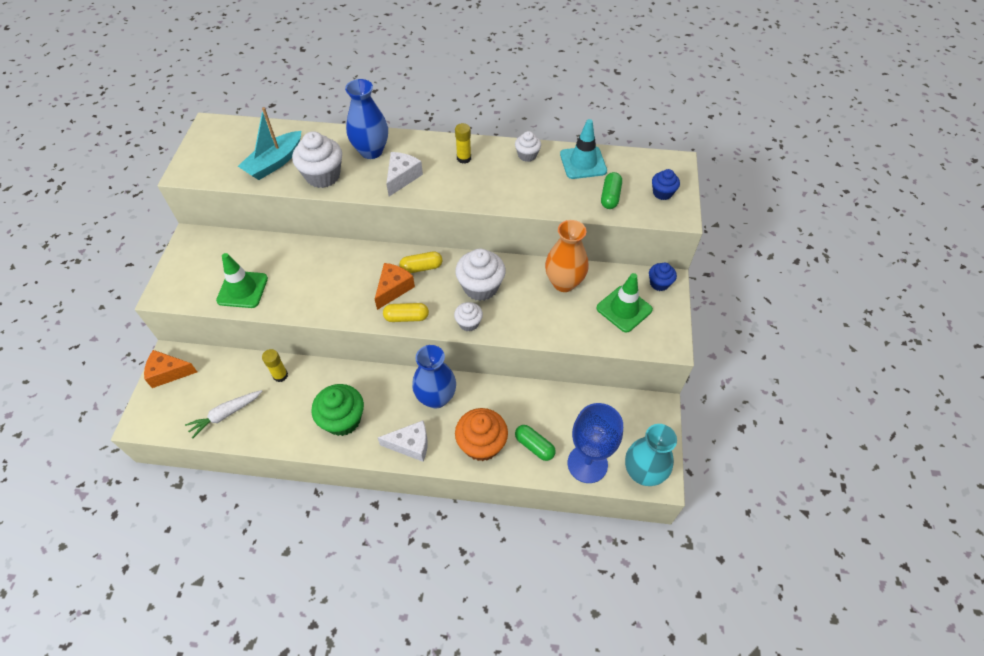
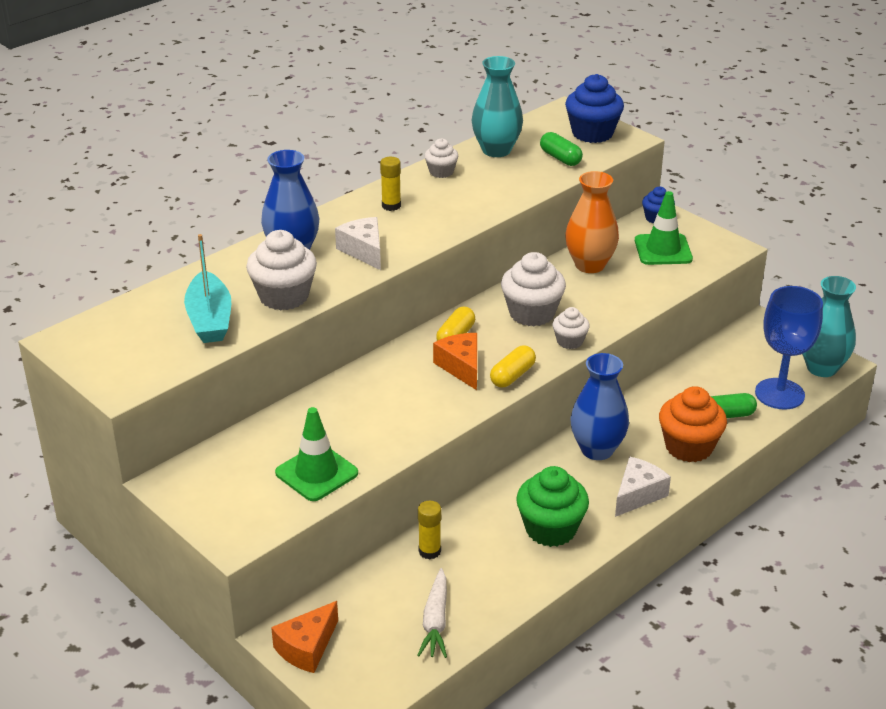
camera: 50 degrees left, 20 degrees down
turquoise traffic cone [560,119,607,179] -> turquoise vase [472,56,523,157]
blue cupcake [652,169,680,200] -> blue cupcake [565,74,624,143], size x1.79

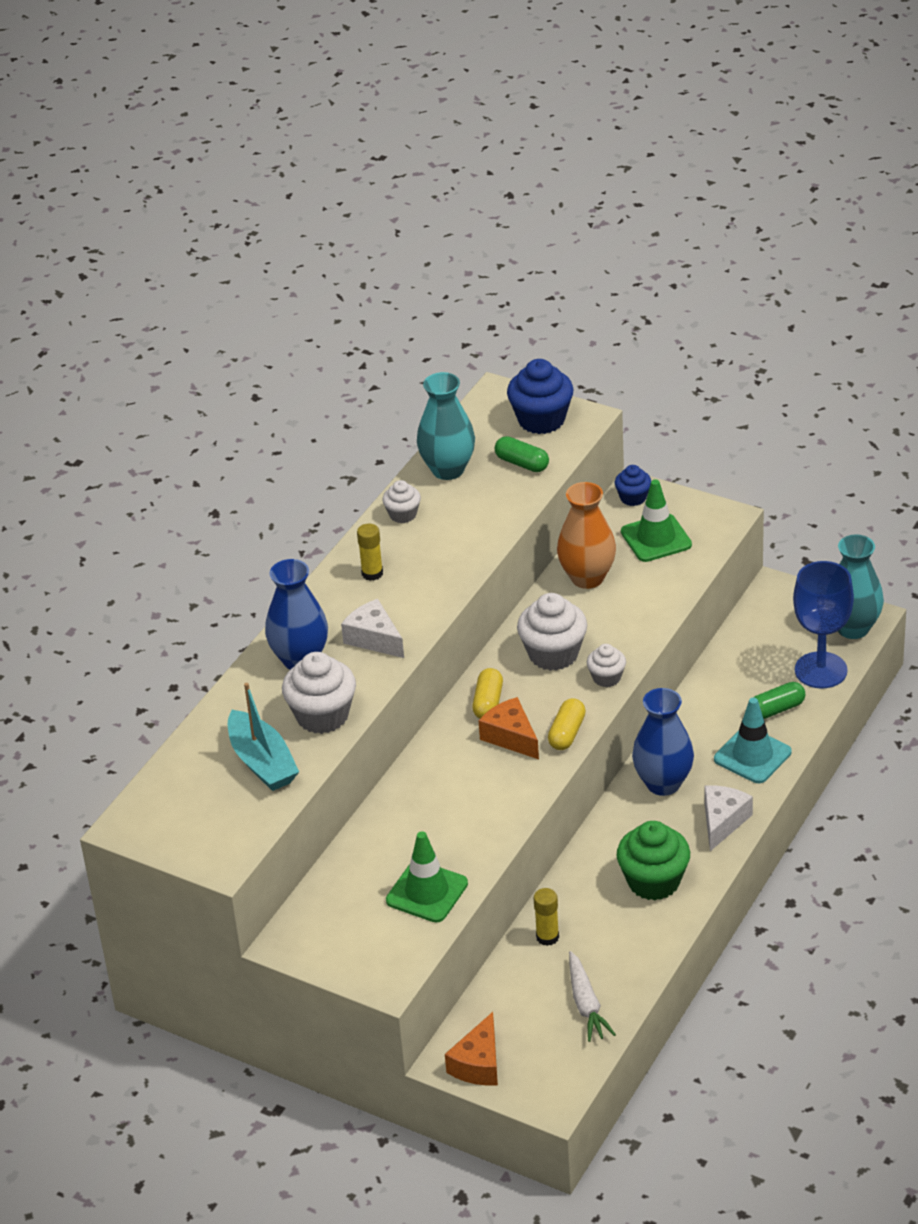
camera: 15 degrees left, 5 degrees up
orange cupcake [659,386,727,462] -> turquoise traffic cone [714,698,791,783]

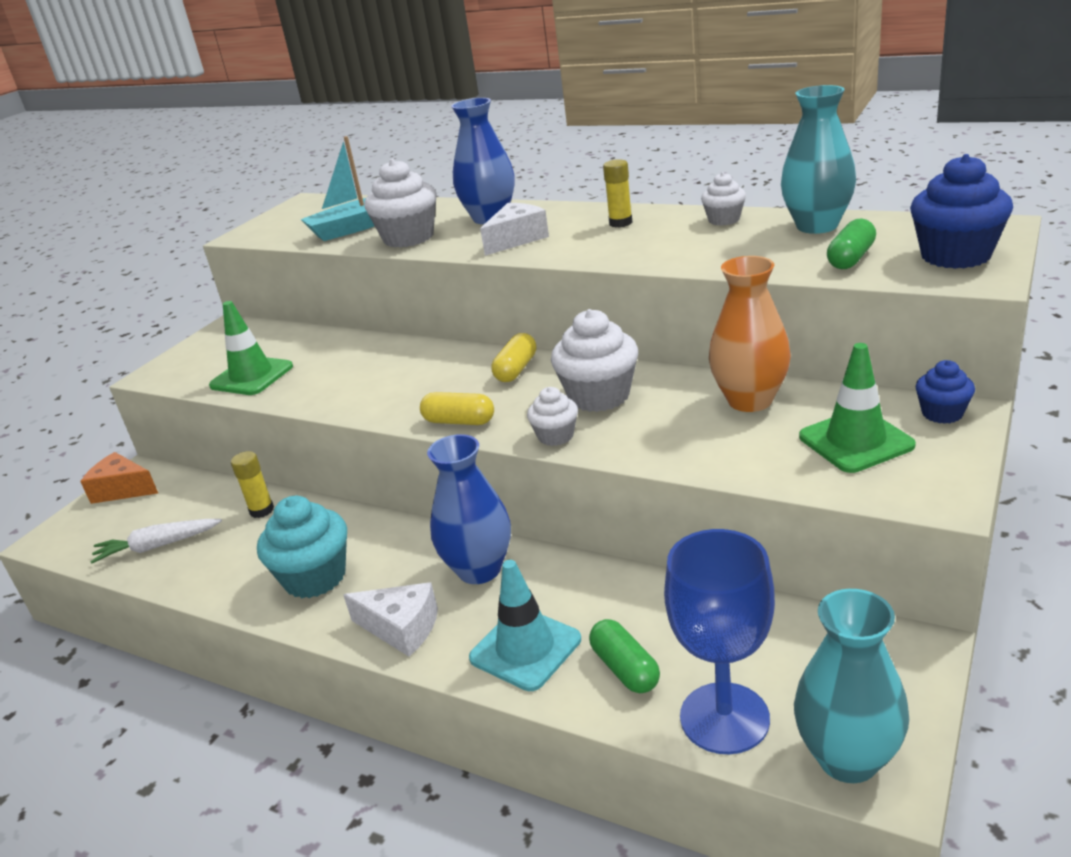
camera: 90 degrees right, 10 degrees down
yellow capsule [472,668,503,719] -> yellow capsule turned 75 degrees counterclockwise [491,333,536,382]
orange cheese [479,697,539,759] -> none
green cupcake [617,821,690,901] -> turquoise cupcake [257,496,347,598]

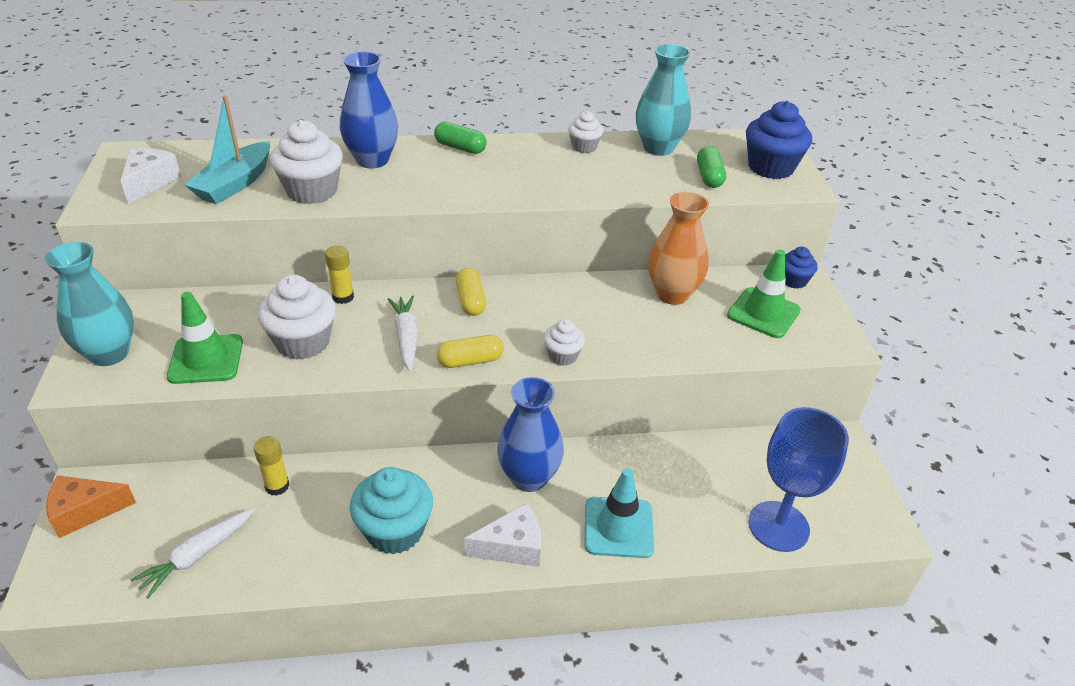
camera: 40 degrees left, 10 degrees up
white cheese [480,203,549,256] -> white cheese moved to [121,148,181,204]
white cupcake [551,309,638,412] -> white cupcake moved to [258,275,336,360]
green capsule [589,619,660,693] -> green capsule moved to [434,122,487,154]
yellow glue stick [603,159,632,228] -> yellow glue stick moved to [325,245,354,304]
turquoise vase [794,589,909,783] -> turquoise vase moved to [45,242,134,366]
none -> white carrot [388,295,418,372]

